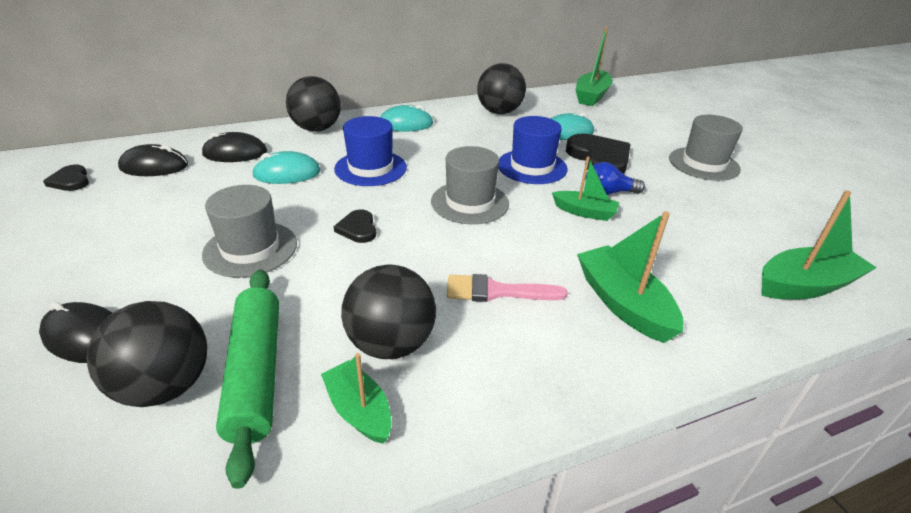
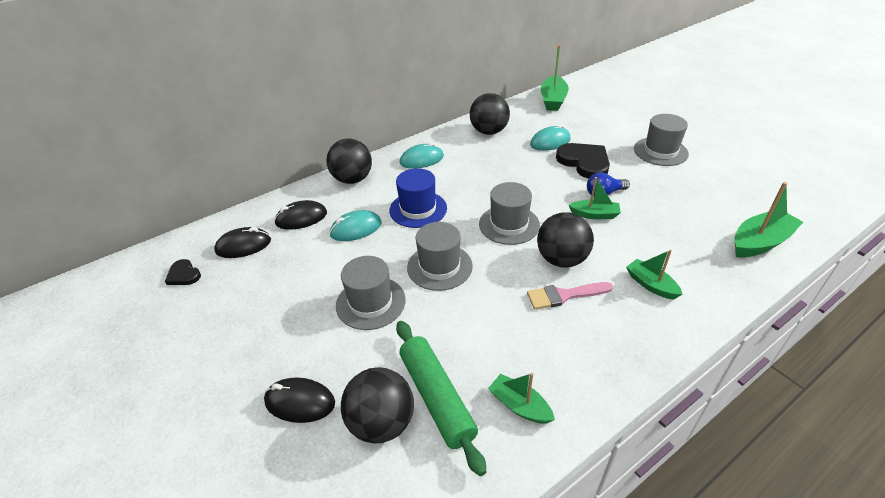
camera: 10 degrees left, 5 degrees up
black heart [334,210,376,243] -> grey hat [407,222,473,291]
black ball [341,265,436,359] -> black ball moved to [537,212,594,268]
blue hat [498,116,567,184] -> none
green boat [577,211,684,343] -> green boat [626,250,683,300], size x0.63

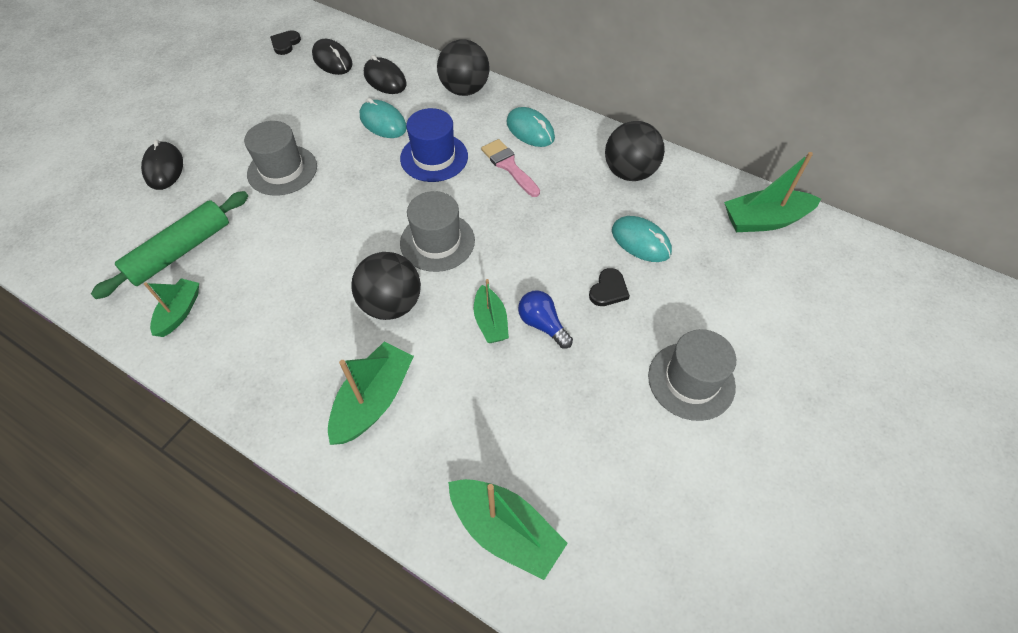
camera: 65 degrees right, 15 degrees up
black ball [341,367,414,444] -> none
grey hat [407,222,473,291] -> none
pink brush [527,282,613,309] -> pink brush moved to [481,139,540,197]
black heart [556,143,610,179] -> black heart [589,268,630,306], size x0.52
green boat [626,250,683,300] -> green boat [328,342,414,445], size x1.58

